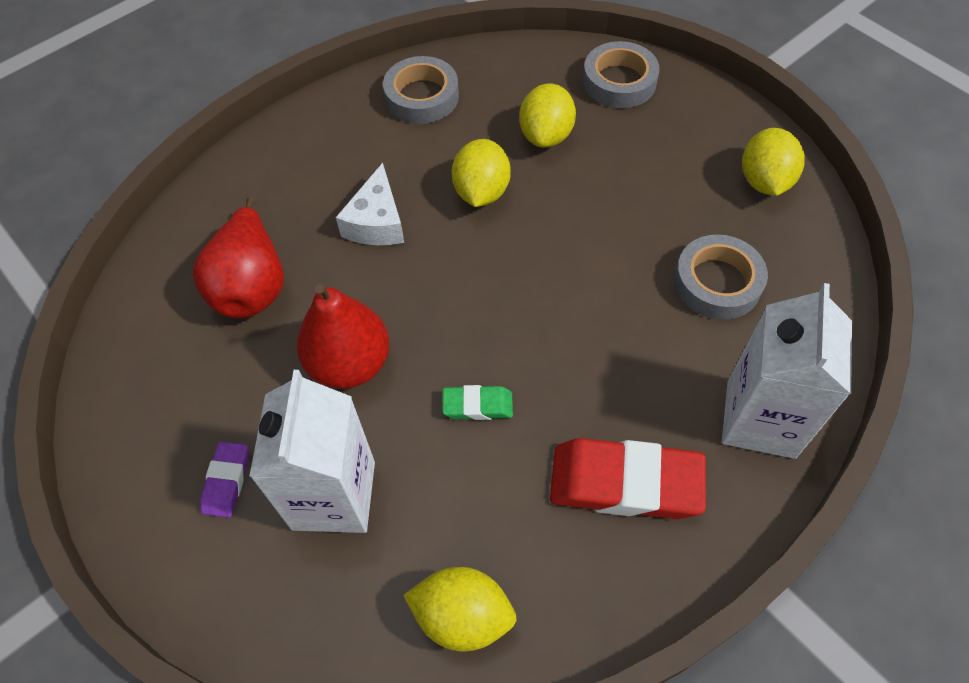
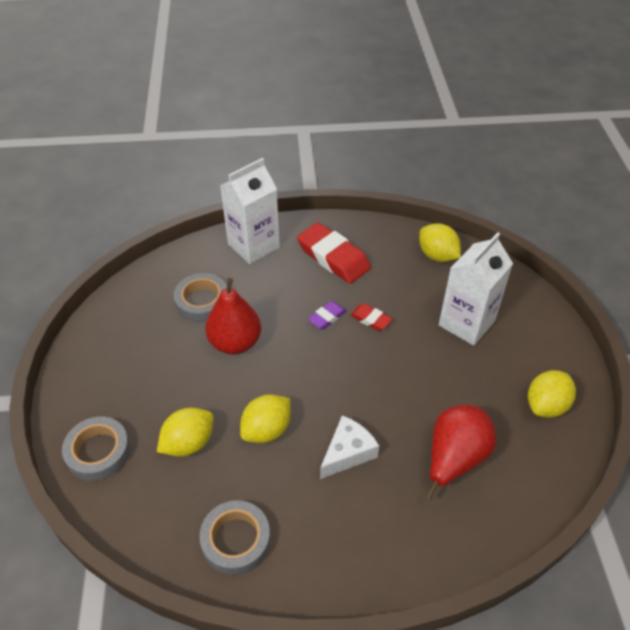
camera: 145 degrees left, 10 degrees down
purple eraser [200,441,249,518] -> purple eraser moved to [308,301,346,330]
red pear [297,284,389,389] -> red pear moved to [205,278,261,354]
green eraser [443,385,513,420] -> red eraser [350,303,392,331]
yellow lemon [742,128,805,196] -> yellow lemon moved to [528,370,576,418]

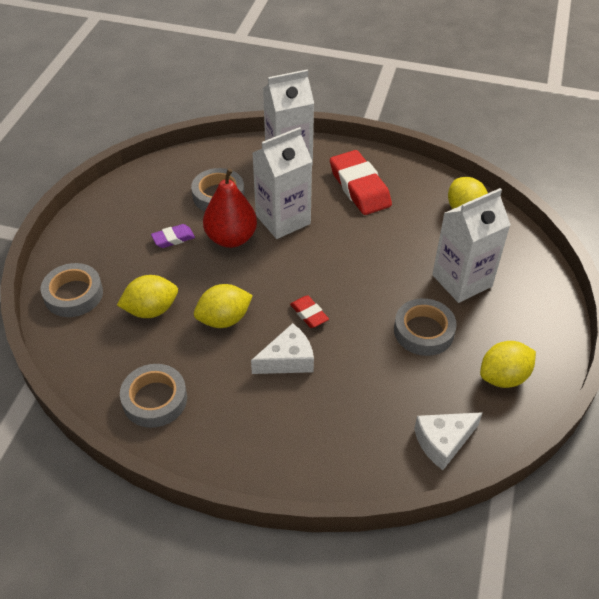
camera: 20 degrees right, 0 degrees up
purple eraser [308,301,346,330] -> purple eraser moved to [151,224,195,248]
red eraser [350,303,392,331] -> red eraser moved to [290,295,329,328]
red pear [426,404,496,499] -> none
none -> white carton [253,127,313,239]
none -> grey tape [394,298,457,356]
none -> white cheese [414,412,483,470]

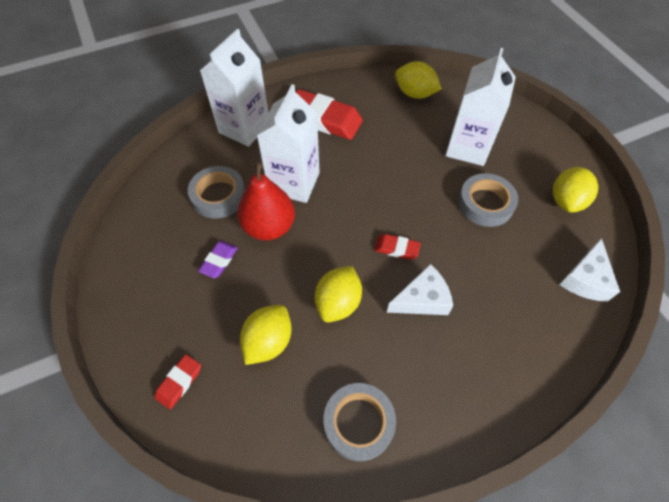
camera: 40 degrees left, 10 degrees up
grey tape [41,263,103,317] -> red eraser [155,354,201,409]
white cheese [251,323,314,374] -> white cheese turned 45 degrees clockwise [387,264,453,315]

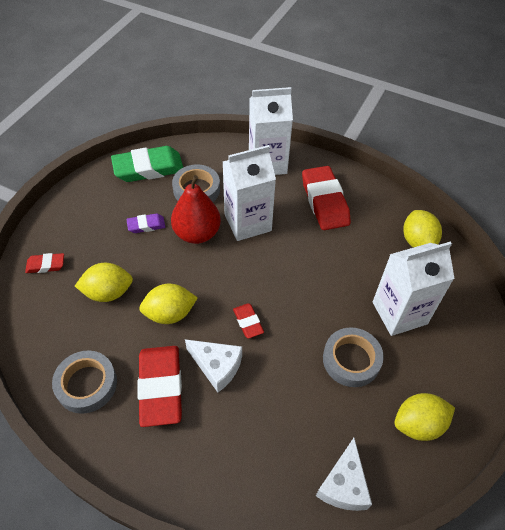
camera: 50 degrees right, 5 degrees down
white cheese [559,238,620,301] -> white cheese turned 60 degrees counterclockwise [316,438,372,511]
none -> green eraser [111,146,183,182]
none -> red eraser [137,346,182,427]

